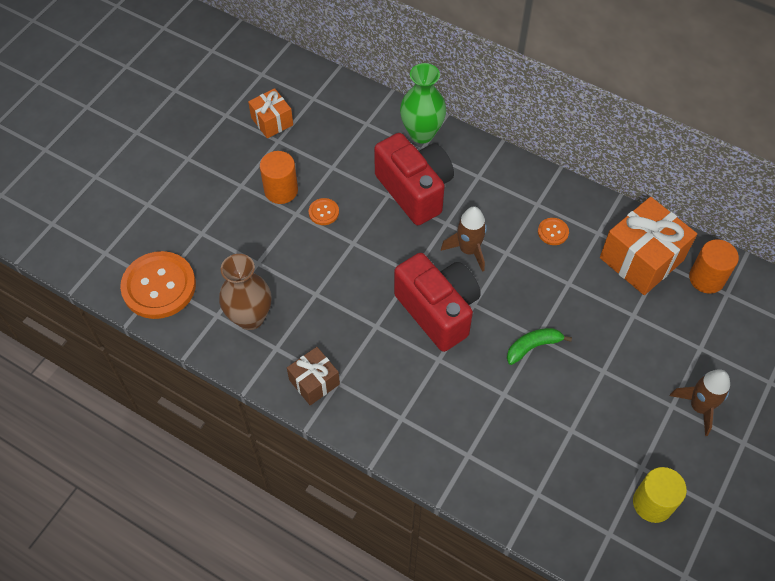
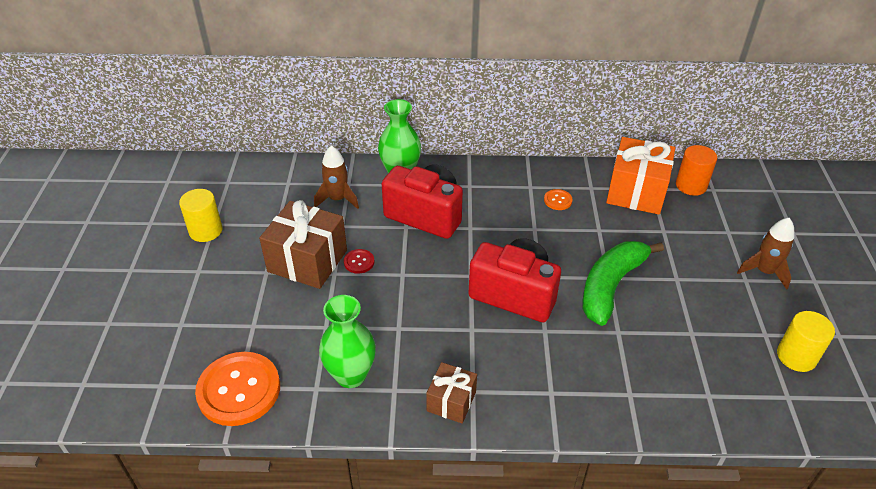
camera: 30 degrees left, 15 degrees down
brown vase [219,254,271,330] -> green vase [319,295,376,388]
orange gift [248,88,293,138] -> none
orange cylinder [260,151,298,204] -> brown gift [259,200,347,289]
orange button [309,198,339,225] -> red button [344,249,374,274]
brown rocket [441,206,487,272] -> brown rocket moved to [314,145,359,209]
green banana [507,328,572,365] -> green banana [583,241,664,326], size x1.94
none -> yellow cylinder [179,189,223,242]

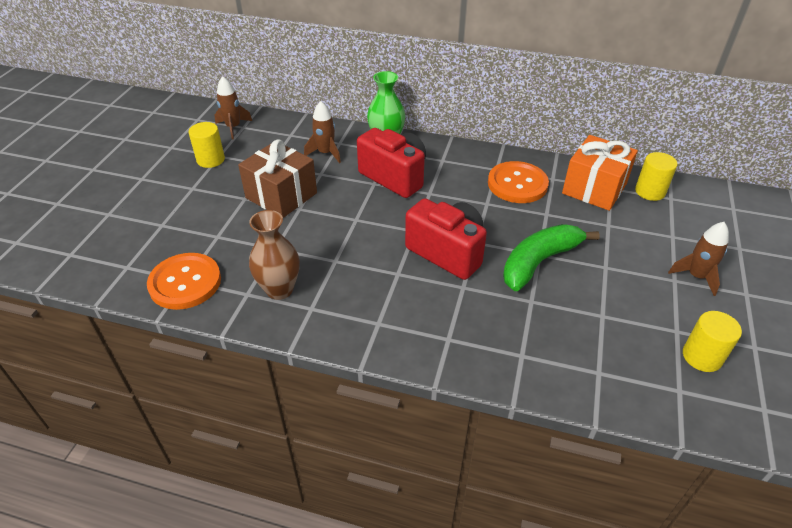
camera: 15 degrees right, 0 degrees up
green vase [319,295,376,388] -> brown vase [249,210,300,300]
red button [344,249,374,274] -> none
brown gift [426,362,477,423] -> none
orange button [544,189,573,210] -> orange button [488,161,549,203], size x2.30
orange cylinder [676,145,717,196] -> yellow cylinder [635,152,678,201]
none -> brown rocket [215,76,252,140]

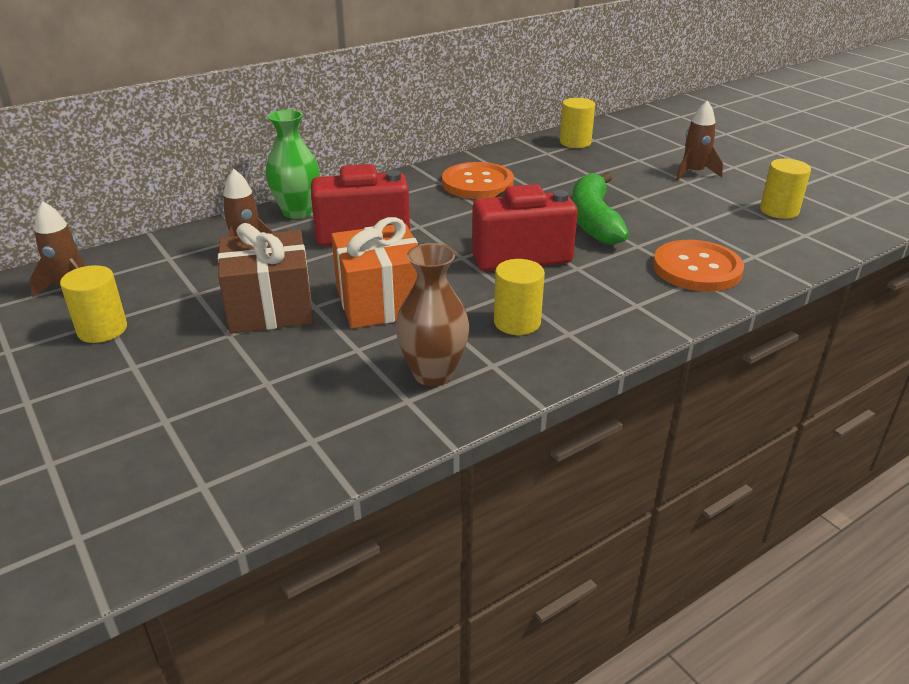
camera: 50 degrees left, 10 degrees down
orange button [147,253,221,310] -> orange button moved to [653,240,744,292]
orange gift [562,135,638,211] -> orange gift moved to [331,217,418,329]
none -> yellow cylinder [494,259,545,335]

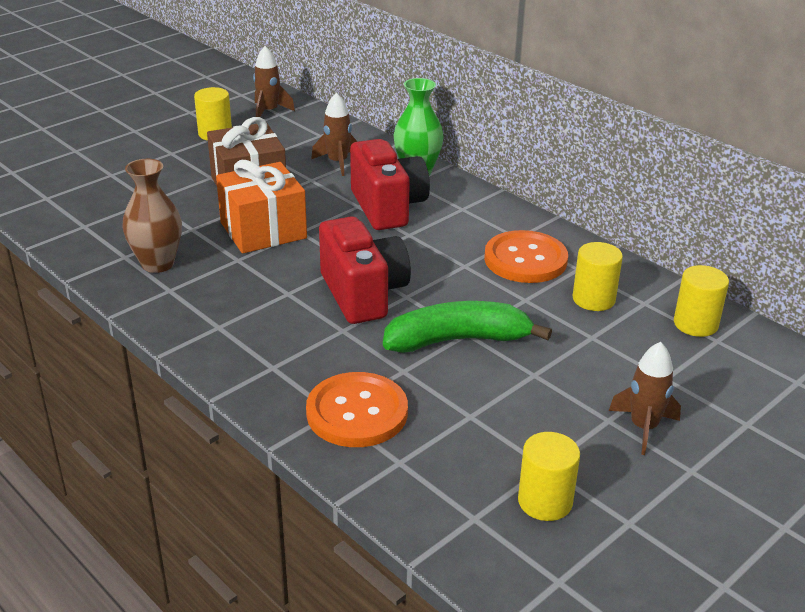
camera: 80 degrees right, 0 degrees up
yellow cylinder [494,259,545,335] -> yellow cylinder moved to [573,242,623,311]

